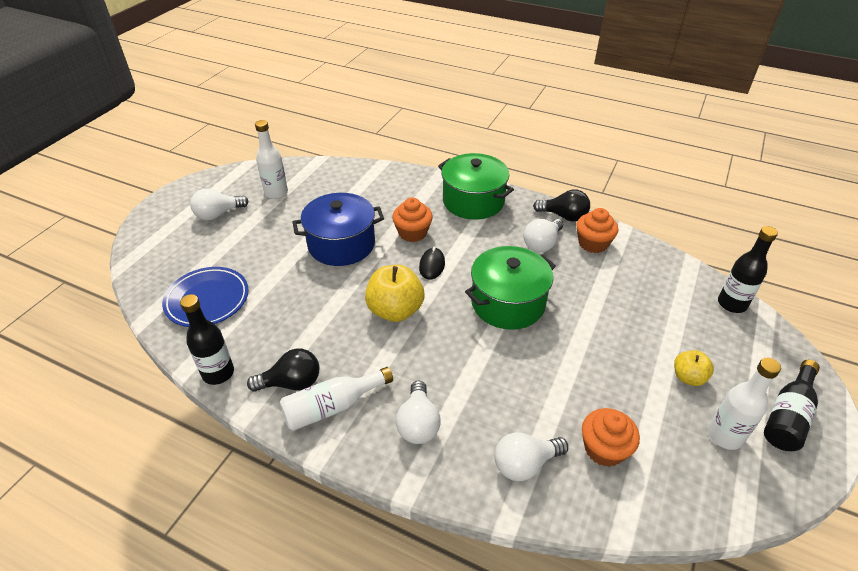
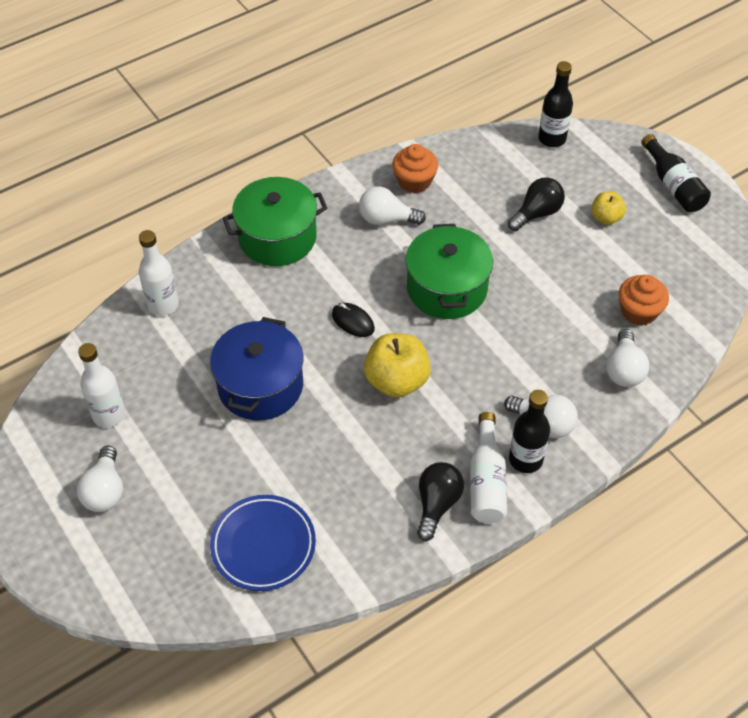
camera: 60 degrees left, 10 degrees up
black bottle [180,294,234,385] -> black bottle moved to [509,390,550,473]
orange cupcake [392,198,433,242] -> none
white light bulb [523,219,563,252] -> white light bulb turned 120 degrees clockwise [359,186,426,225]
black light bulb [533,190,590,221] -> black light bulb moved to [508,177,565,231]
white bottle [708,358,781,450] -> white bottle moved to [139,230,179,316]

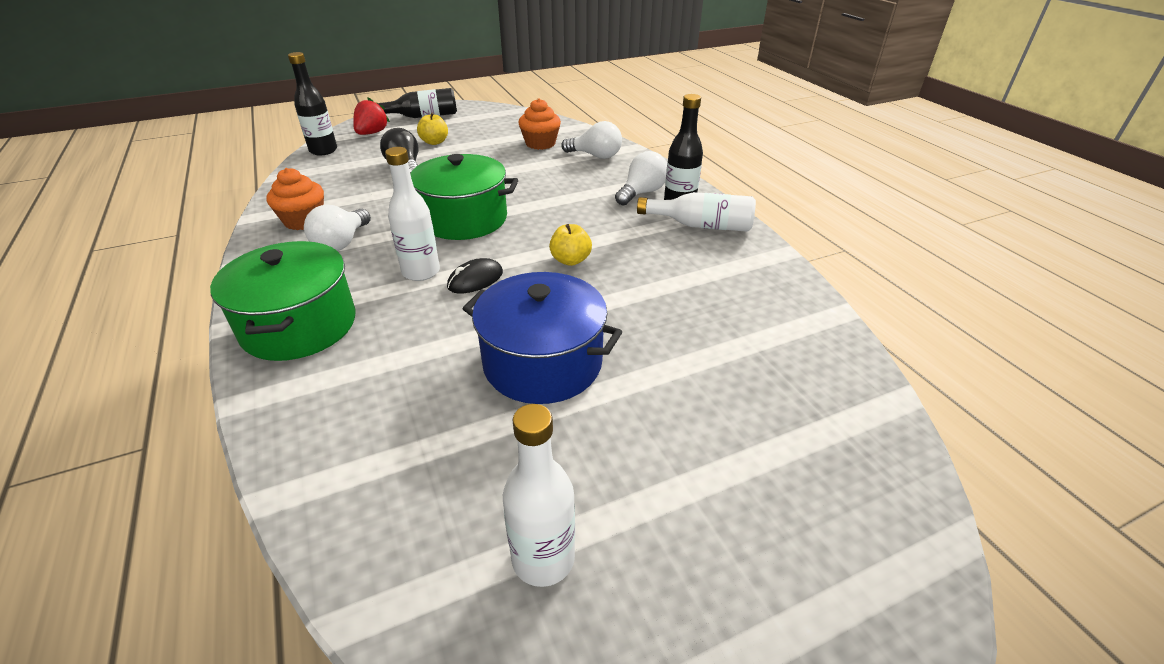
camera: 80 degrees left, 15 degrees down
white light bulb [77,446,123,512] -> none
white bottle [139,230,179,316] -> white bottle moved to [385,147,440,281]
blue plate [210,495,316,591] -> none
yellow apple [364,333,431,398] -> yellow apple [549,224,592,266], size x0.57
black light bulb [417,462,464,541] -> none
none -> red strawberry [353,97,390,135]

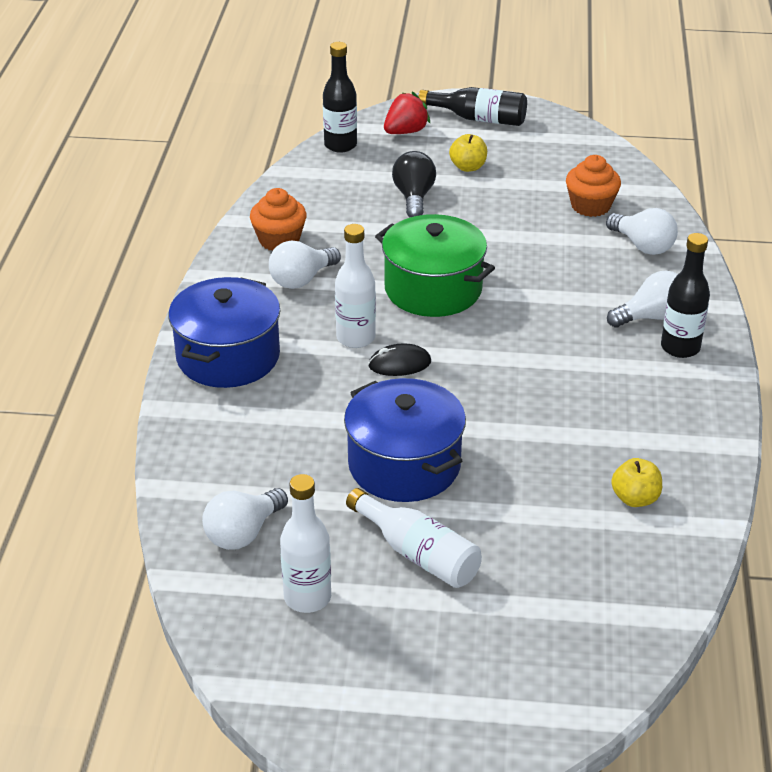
camera: 30 degrees right, 0 degrees up
green pot [210,241,356,361] -> blue pot [168,277,280,388]
yellow apple [549,224,592,266] -> yellow apple moved to [611,458,662,507]
white bottle [637,192,756,232] -> white bottle moved to [346,488,482,588]
none -> white light bulb [202,488,288,550]

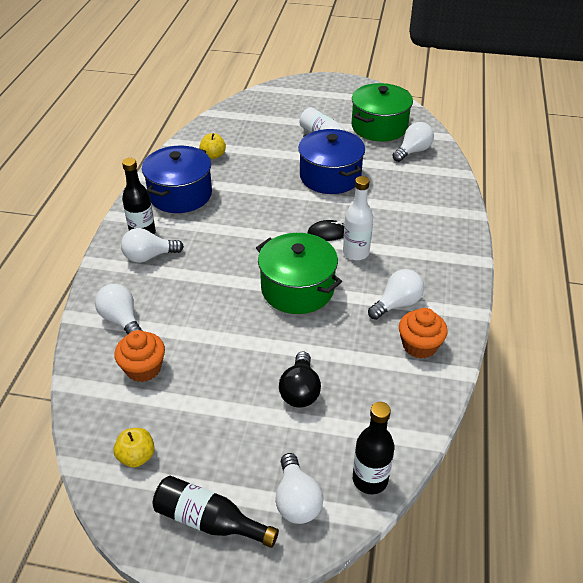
camera: 175 degrees left, 5 degrees up
blue pot [168,277,280,388] -> blue pot moved to [142,146,212,213]
white bottle [280,474,331,613] -> green pot [352,83,413,141]
red strawberry [384,91,430,134] -> white light bulb [275,453,324,524]
yellow apple [449,134,487,172] -> yellow apple moved to [114,428,155,468]

